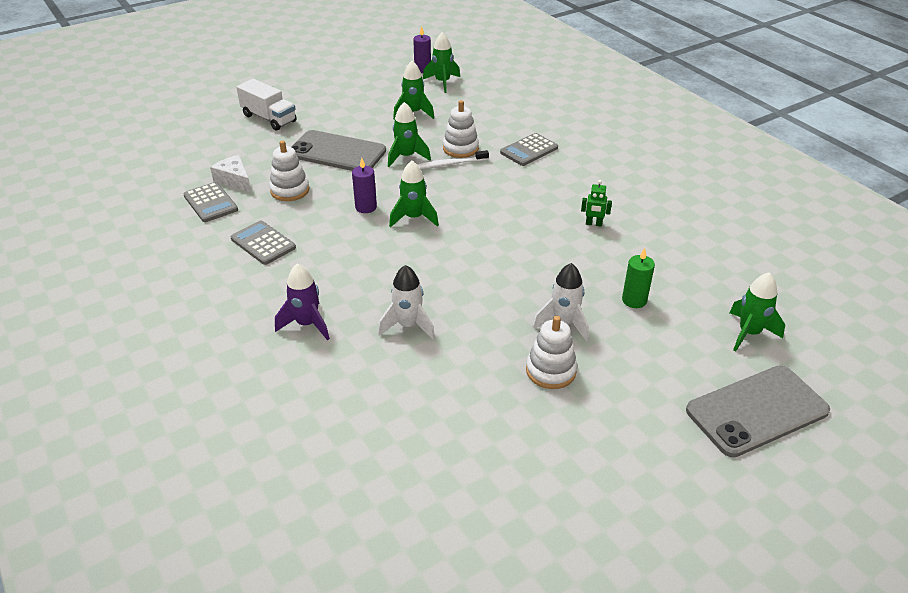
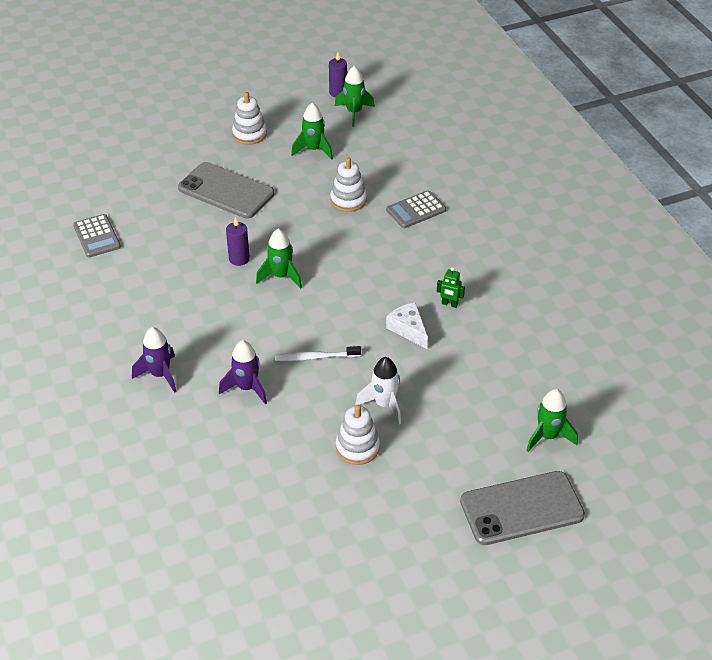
camera: 10 degrees right, 5 degrees up
white cheese [210,155,251,192] -> white cheese moved to [386,302,428,349]
grey calculator [231,221,296,265] -> none
white truck [236,79,297,131] -> none
white stacking toy [269,140,309,201] -> white stacking toy moved to [232,92,267,145]
white rocket [378,265,435,340] -> purple rocket [219,340,267,404]
green rocket [388,102,431,167] -> none
white toothbrush [417,150,489,169] -> white toothbrush moved to [275,346,361,361]
green candle [622,248,655,308] -> none

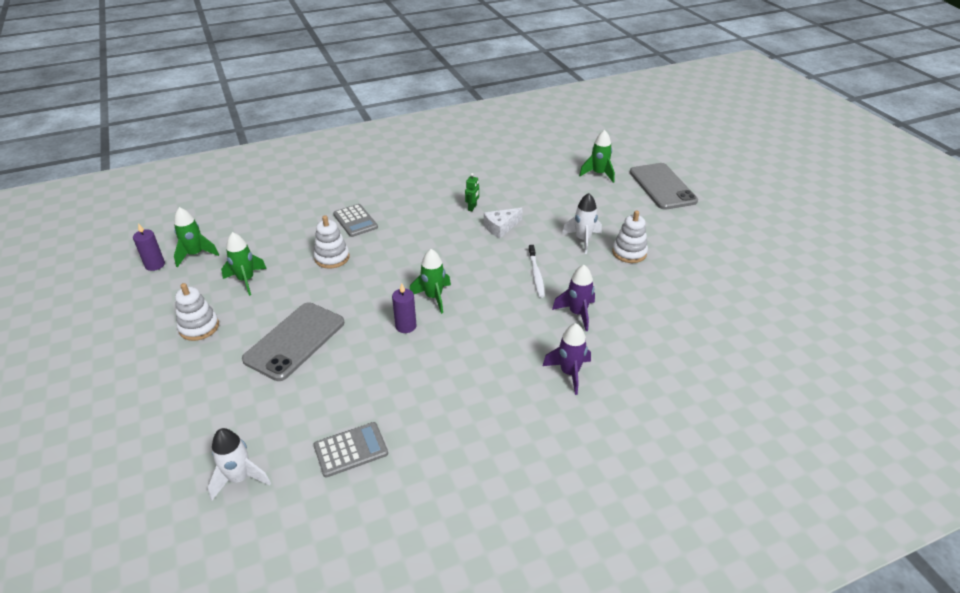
camera: 90 degrees left, 5 degrees down
none -> white rocket [208,428,271,501]

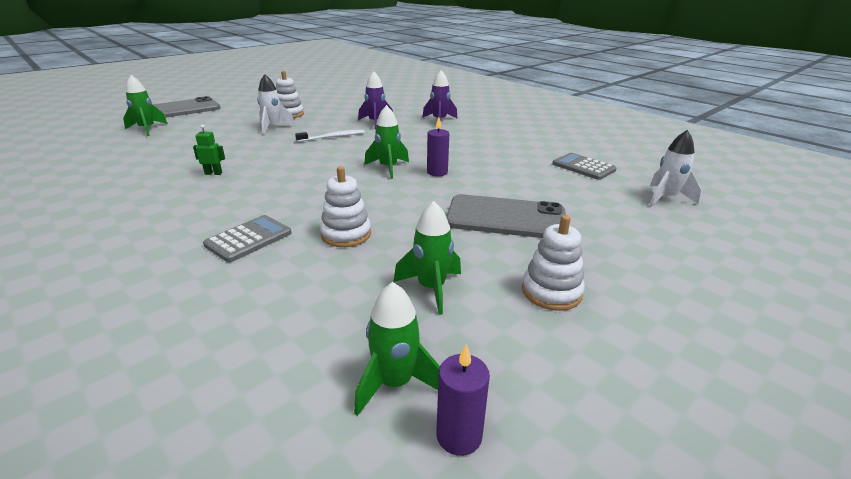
camera: 110 degrees left, 10 degrees down
white cheese [484,208,523,238] -> none

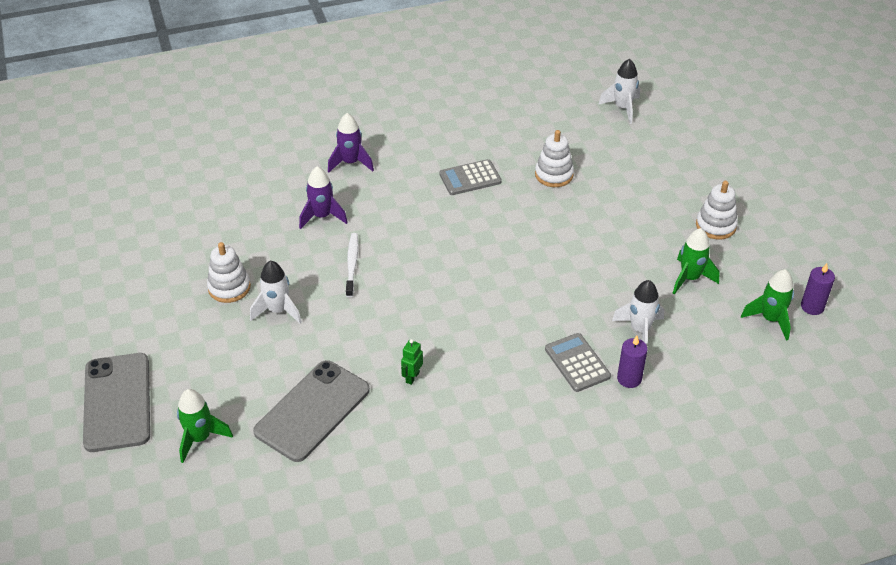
camera: 65 degrees left, 15 degrees up
white stacking toy [320,166,371,247] -> white stacking toy moved to [535,130,574,187]
green rocket [364,105,409,179] -> none
purple candle [427,118,449,176] -> purple candle moved to [617,336,648,388]
grey phone [446,194,566,238] -> grey phone moved to [253,360,370,462]
grey calculator [552,153,616,180] -> grey calculator moved to [439,159,502,195]
none -> white rocket [612,280,664,345]

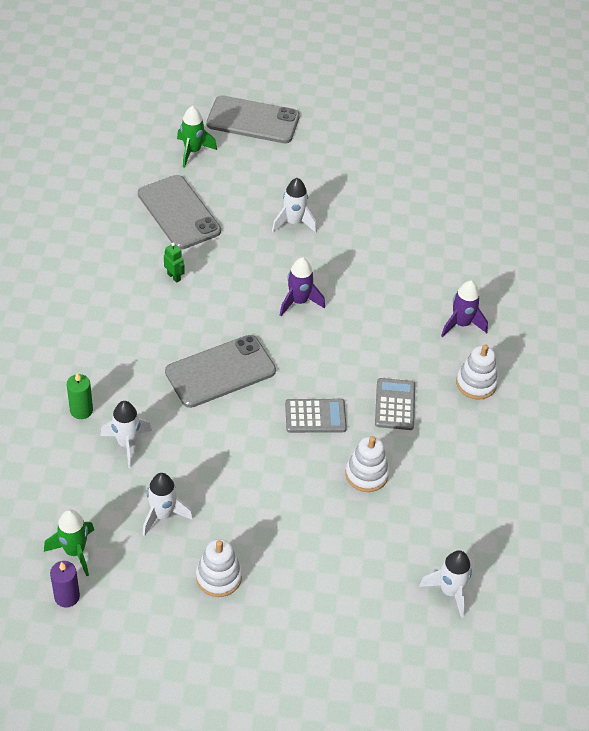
camera: 110 degrees right, 5 degrees up
white stacking toy [207,242,251,303] -> white stacking toy moved to [456,344,498,400]
purple rocket [299,166,348,229] -> purple rocket moved to [280,257,325,316]
white toothbrush [346,233,358,297] -> none
grey calculator [545,333,611,392] -> grey calculator moved to [285,399,347,433]
purple candle [617,336,648,388] -> green candle [67,373,93,419]
green rocket [673,228,720,295] -> white rocket [143,473,193,536]
none -> grey phone [165,335,276,408]

